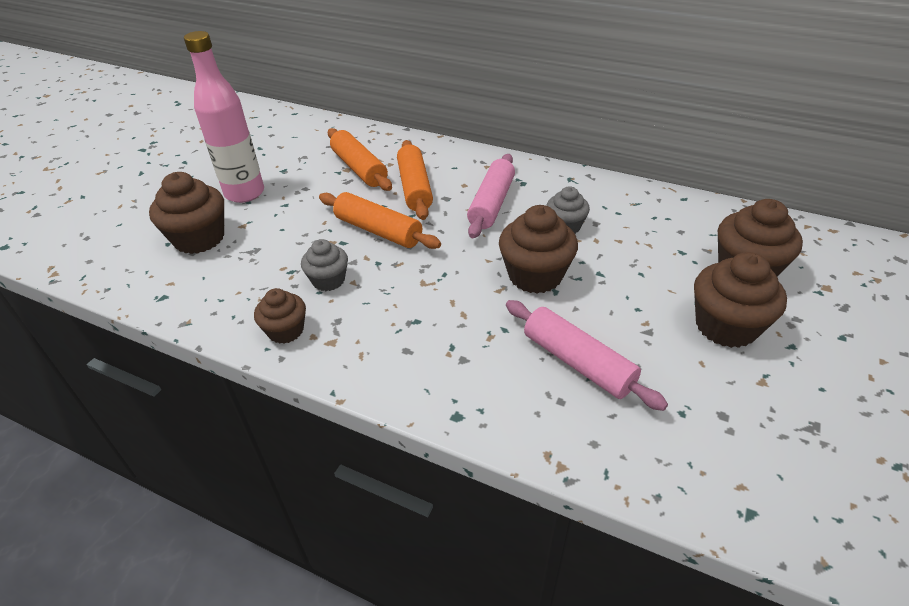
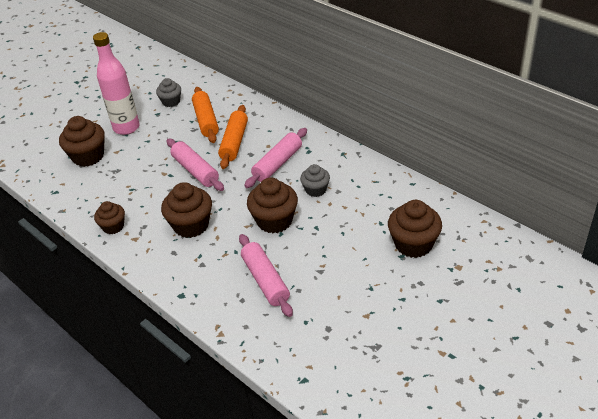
camera: 20 degrees right, 0 degrees up
grey cupcake [301,239,348,291] -> grey cupcake moved to [156,78,181,107]
orange rolling pin [319,192,441,249] -> pink rolling pin [166,139,224,191]
brown cupcake [694,252,787,348] -> brown cupcake moved to [161,182,212,238]

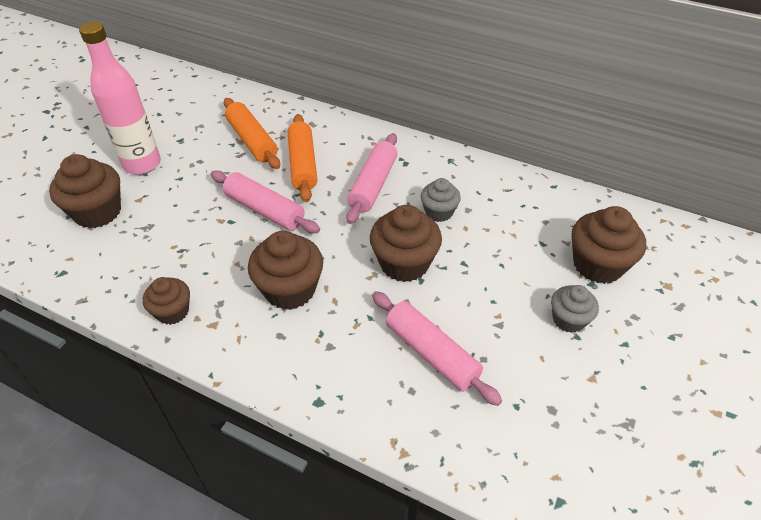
camera: 20 degrees left, 5 degrees up
grey cupcake [156,78,181,107] -> grey cupcake moved to [551,285,599,333]

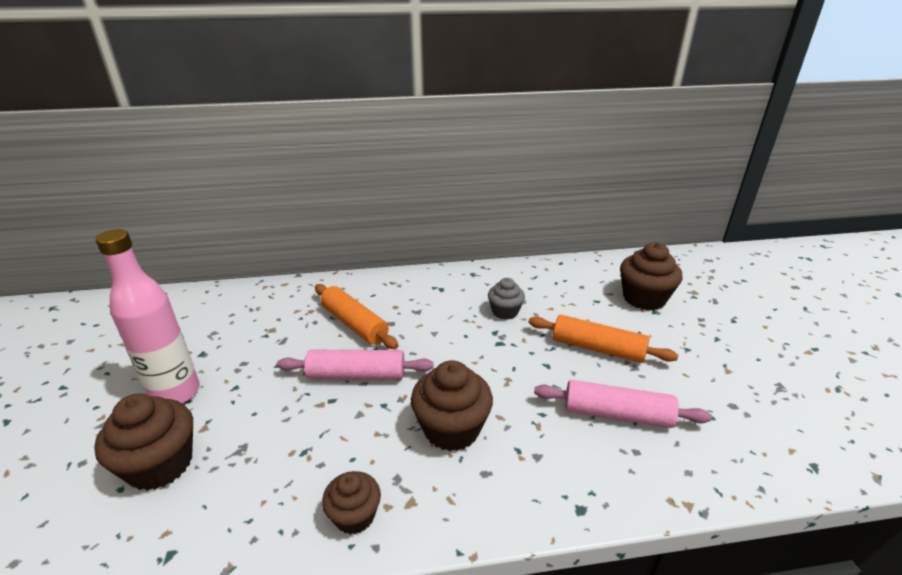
camera: 35 degrees left, 15 degrees down
orange rolling pin [224,98,280,169] -> orange rolling pin moved to [529,315,678,363]
pink rolling pin [346,133,397,224] -> none
brown cupcake [370,205,442,282] -> none
grey cupcake [551,285,599,333] -> none

